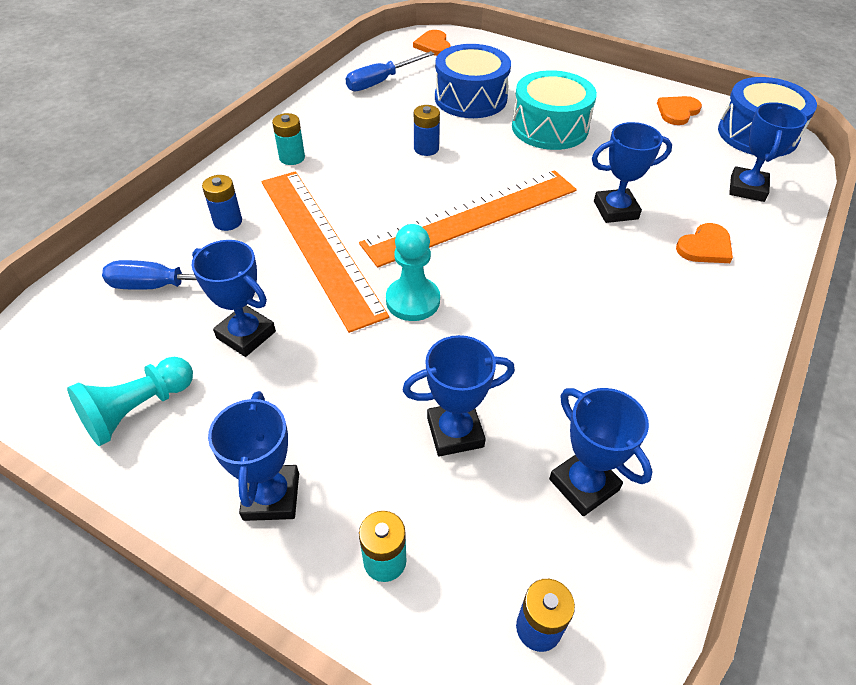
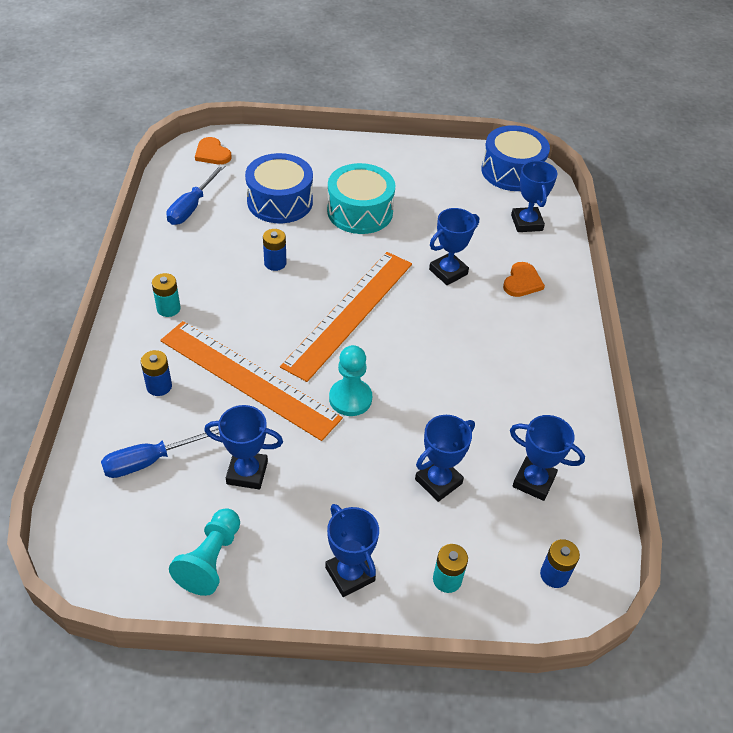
camera: 30 degrees left, 0 degrees up
orange heart [657,96,702,125] -> none

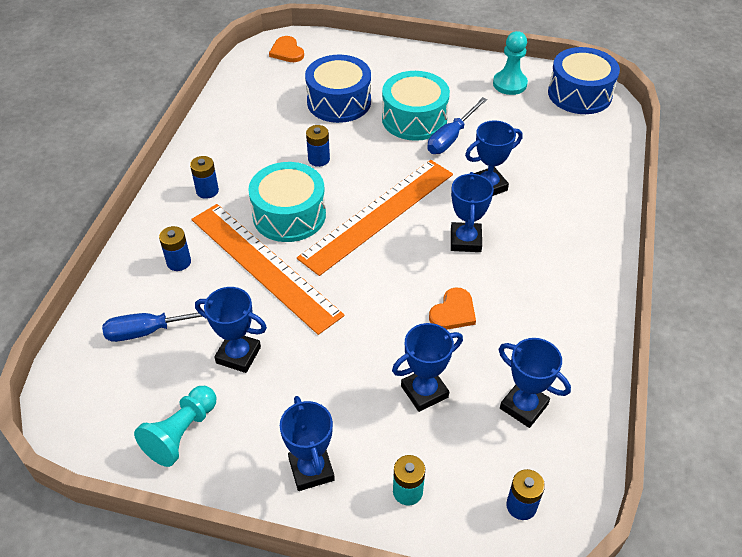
camera: 15 degrees right, 0 degrees up
turquoise battery [152,273,181,317] -> blue battery [190,156,219,199]
blue screwdriver [166,164,225,225] -> blue screwdriver moved to [427,97,487,154]
turquoise pawn [329,345,372,416] -> turquoise pawn moved to [493,31,528,95]
orange heart [503,262,545,297] -> orange heart moved to [429,288,476,330]
blue trophy [511,160,558,232] -> blue trophy moved to [451,172,494,252]
none -> turquoise drum [248,162,326,242]

